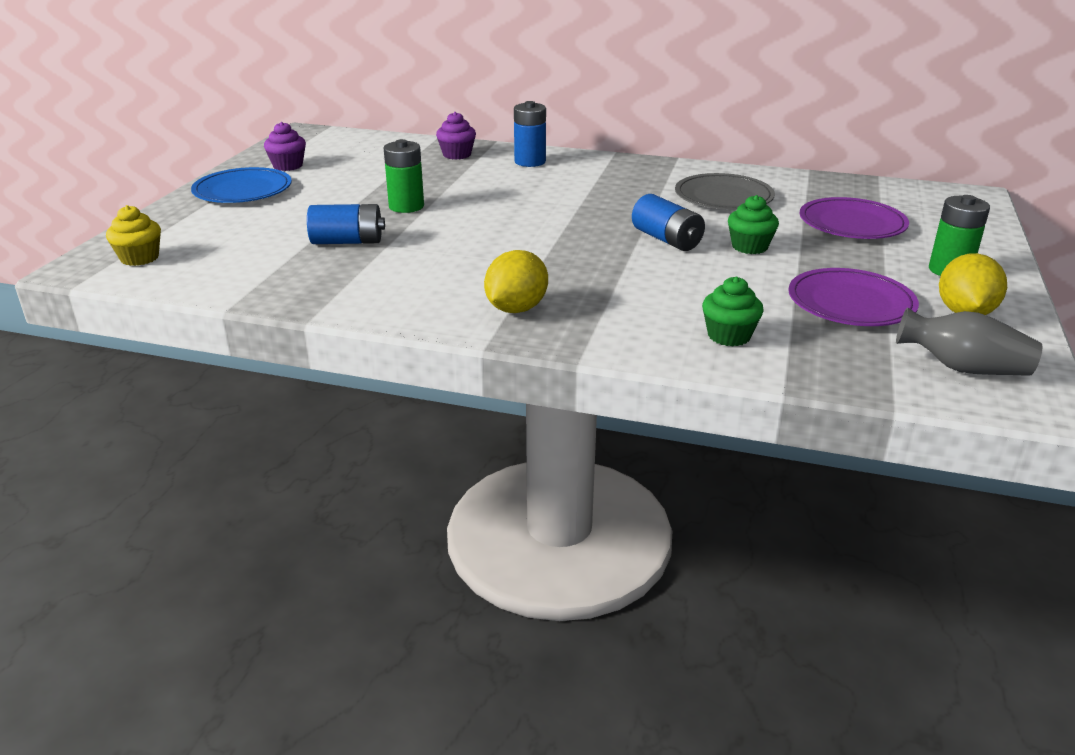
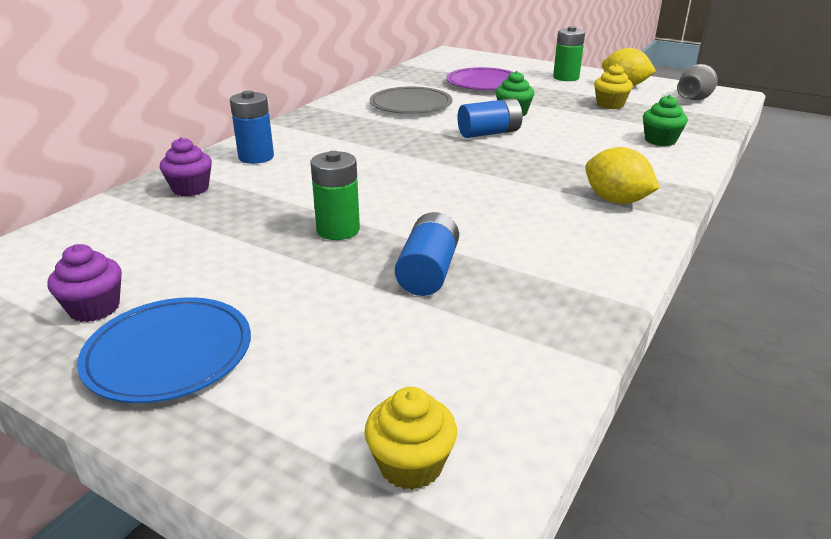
camera: 75 degrees left, 0 degrees up
purple plate [788,268,919,326] -> yellow cupcake [594,64,633,109]

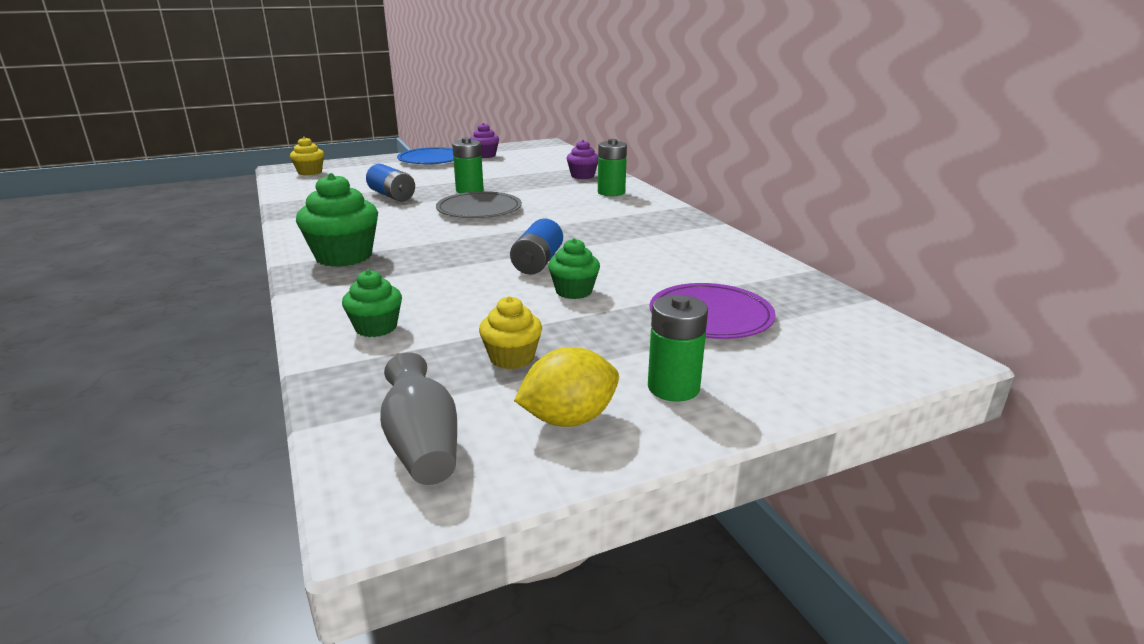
camera: 125 degrees right, 5 degrees down
blue battery [230,90,274,164] -> green battery [598,139,627,196]
grey plate [370,87,452,114] -> grey plate moved to [436,191,522,218]
yellow lemon [585,147,659,204] -> green cupcake [296,173,378,267]

